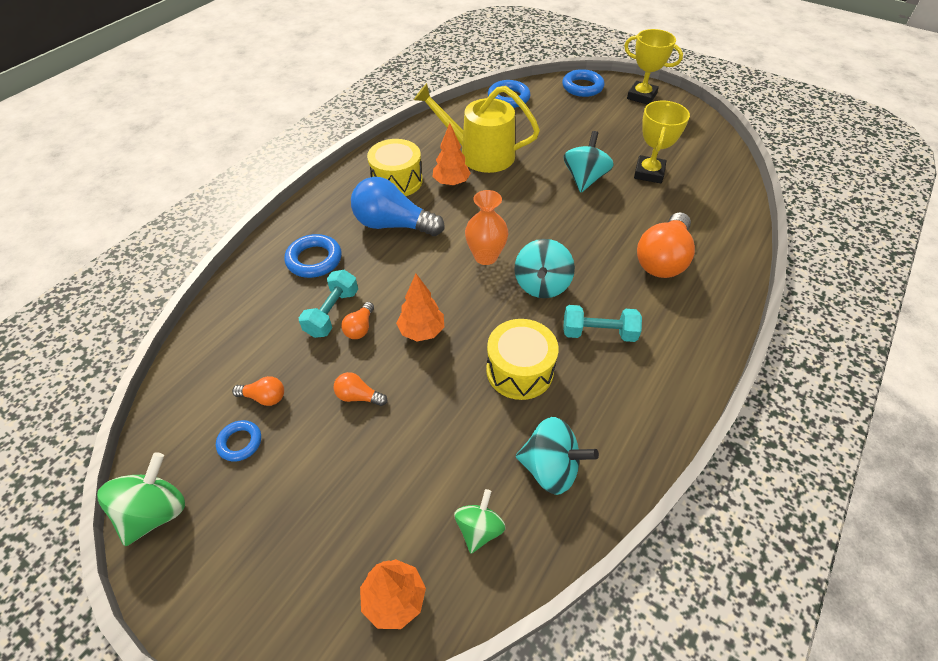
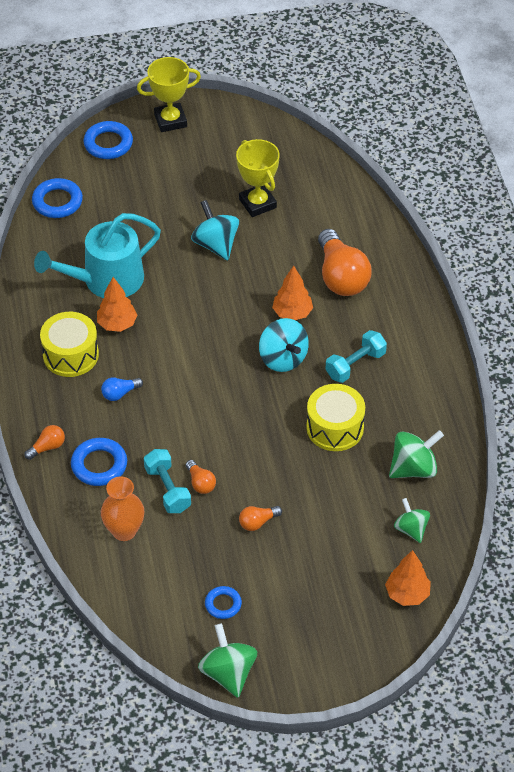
camera: 45 degrees left, 0 degrees up
orange light bulb [232,376,284,406] -> orange light bulb moved to [24,425,65,460]
blue light bulb [351,177,445,236] -> blue light bulb [101,378,143,401], size x0.46
orange tree [396,274,444,341] -> orange tree moved to [272,266,313,320]
yellow watering can [414,83,540,173] -> turquoise watering can [34,213,161,298]
orange vase [465,190,508,265] -> orange vase moved to [101,476,144,541]
turquoise spinning top [516,417,599,495] -> green spinning top [389,430,444,478]

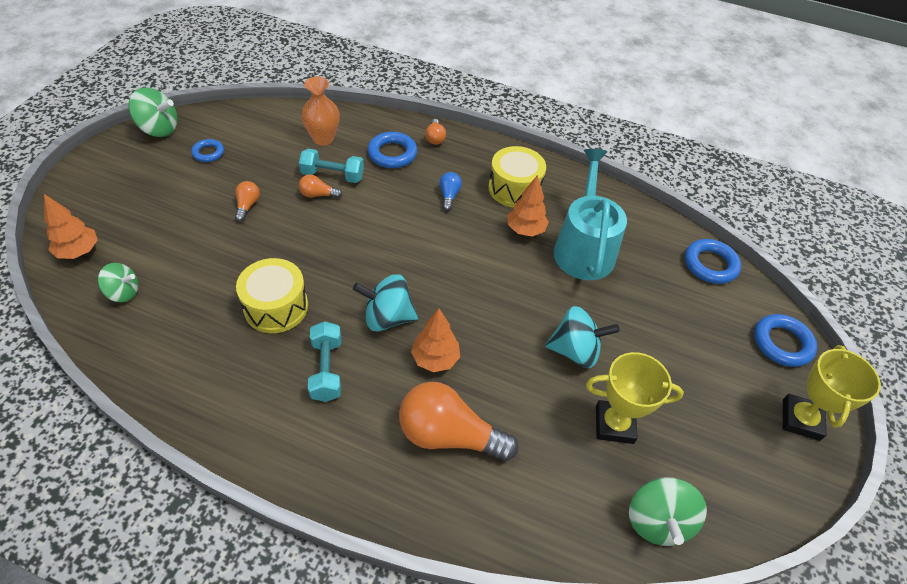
camera: 120 degrees right, 0 degrees up
green spinning top [389,430,444,478] -> green spinning top moved to [629,477,707,546]

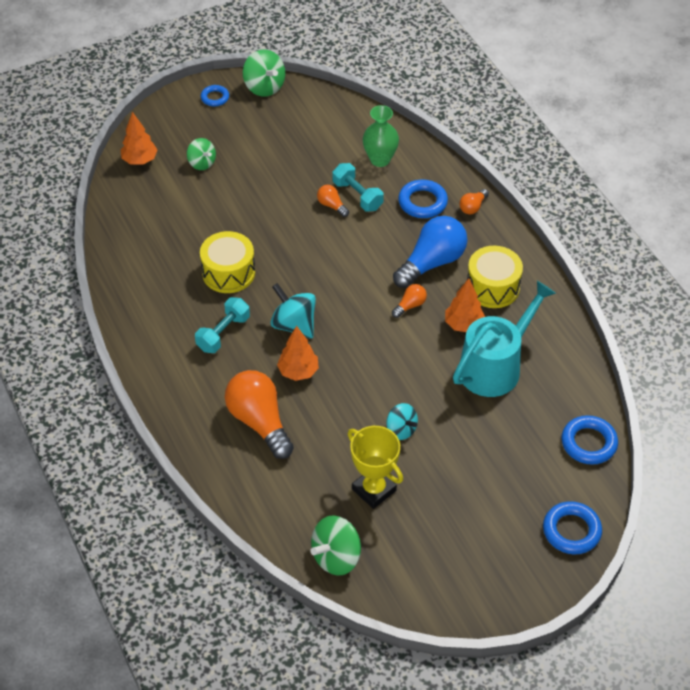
camera: 45 degrees right, 0 degrees up
green spinning top [98,263,138,302] -> green spinning top moved to [187,138,216,170]
blue ring [191,139,224,162] -> blue ring moved to [201,85,229,107]
orange light bulb [235,181,260,222] -> orange light bulb moved to [392,284,427,318]
orange vase [301,77,340,146] -> green vase [363,105,399,167]
blue light bulb [439,172,462,211] -> blue light bulb [393,216,467,288], size x2.18
turquoise spinning top [545,306,620,368] -> turquoise spinning top [386,403,418,440], size x0.66
yellow trophy [783,345,881,441] -> none

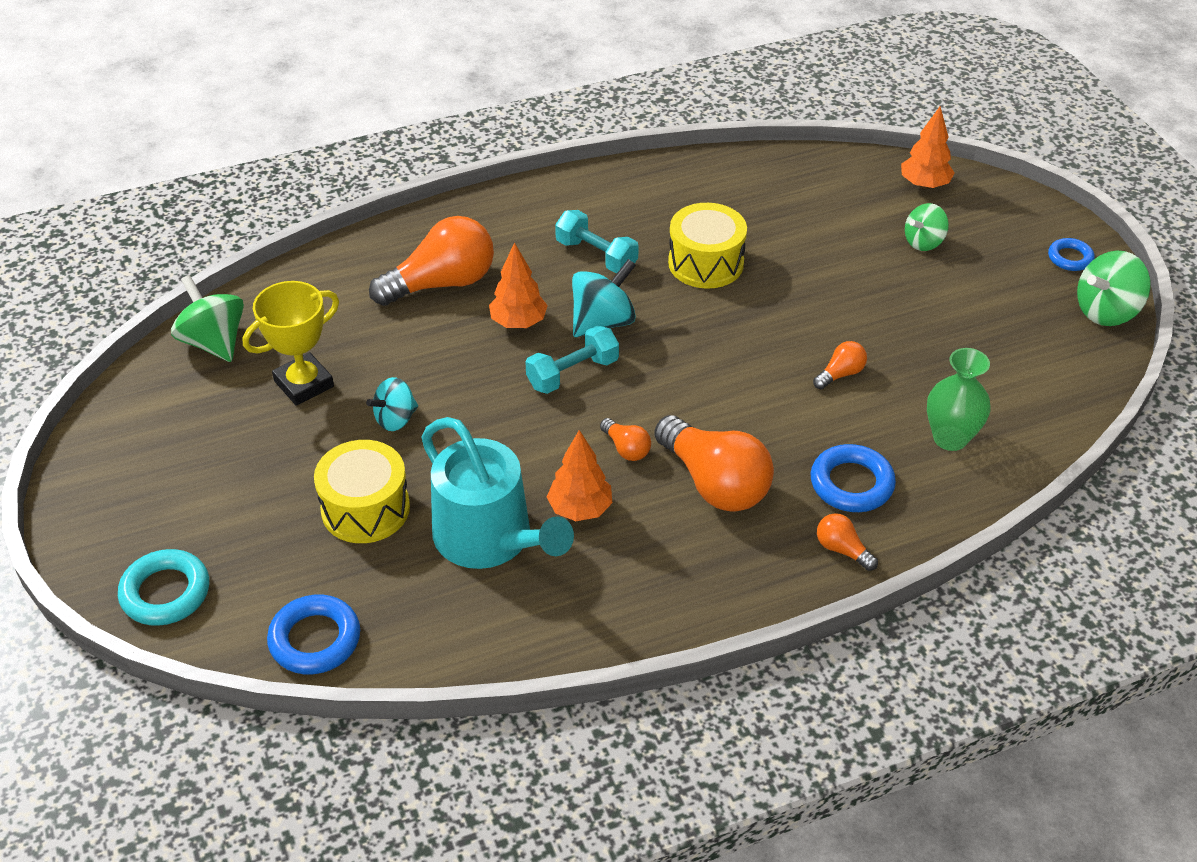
camera: 95 degrees right, 5 degrees down
turquoise dumbbell [333,163,384,212] -> turquoise dumbbell moved to [525,325,619,394]
blue light bulb [393,216,467,288] -> orange light bulb [654,415,774,511]
yellow drum [467,246,523,308] -> yellow drum moved to [314,440,410,543]
blue ring [543,501,602,554] -> turquoise ring [118,549,209,626]

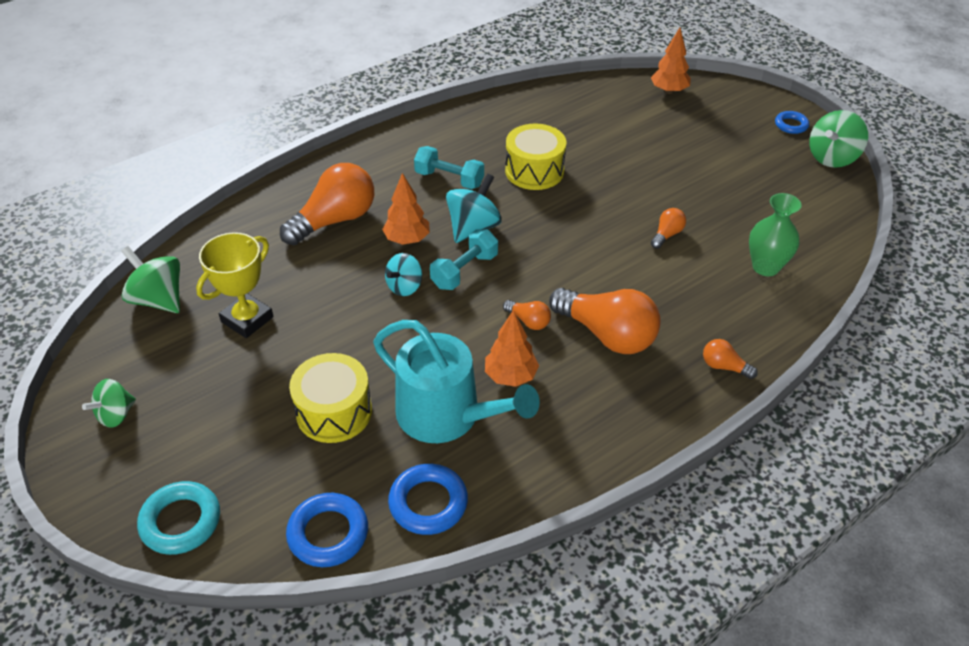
camera: 15 degrees left, 0 degrees up
turquoise spinning top [366,377,418,431] -> turquoise spinning top moved to [385,253,422,296]
blue ring [811,444,896,512] -> blue ring moved to [388,464,468,535]
green spinning top [905,203,949,251] -> green spinning top moved to [82,379,136,428]

